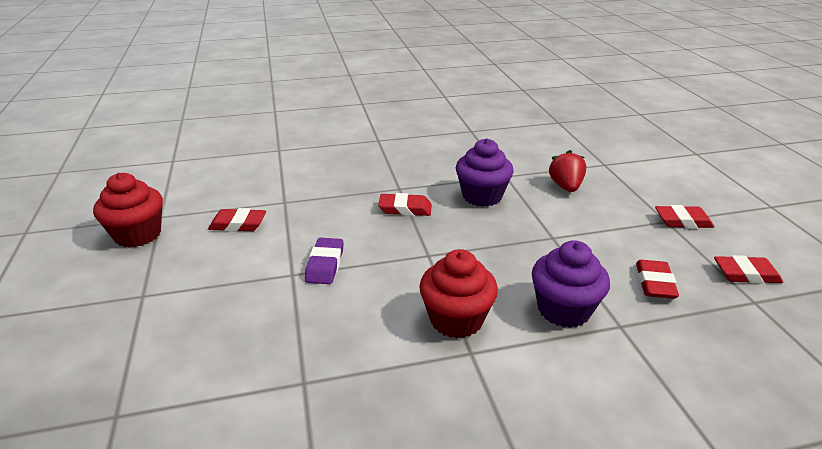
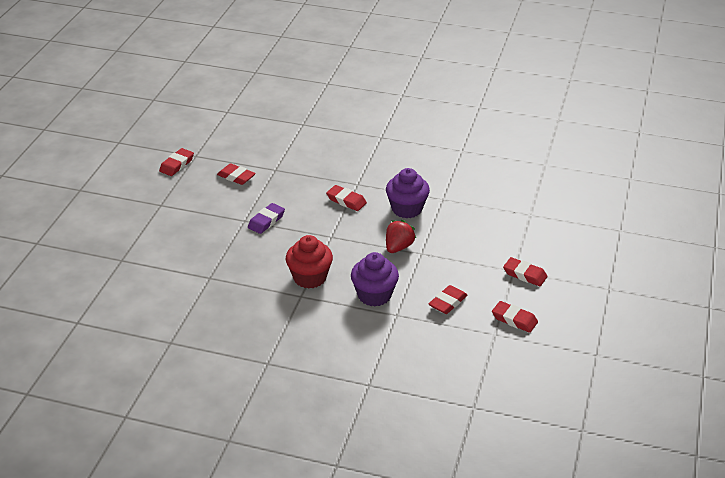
camera: 30 degrees right, 5 degrees up
red cupcake [93,173,163,248] -> red eraser [159,148,194,176]
red strawberry [548,150,586,192] -> red strawberry moved to [386,220,416,253]

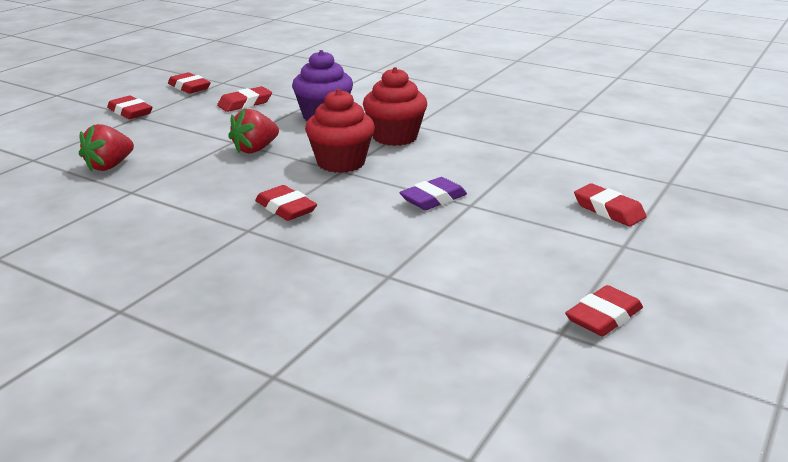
camera: 165 degrees left, 10 degrees down
red eraser [217,163,256,185] -> red eraser moved to [574,184,647,226]
purple cupcake [386,168,430,218] -> none
none -> red strawberry [79,124,134,172]
none -> red cupcake [305,89,375,173]

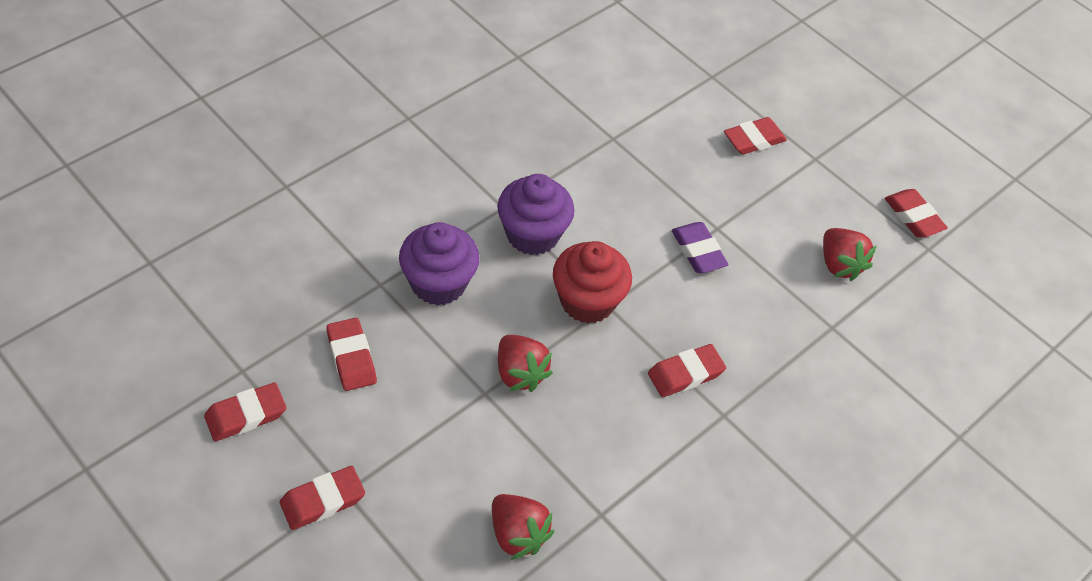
camera: 80 degrees left, 25 degrees up
red cupcake [363,67,427,146] -> purple cupcake [497,174,574,255]
none -> red strawberry [823,228,877,281]

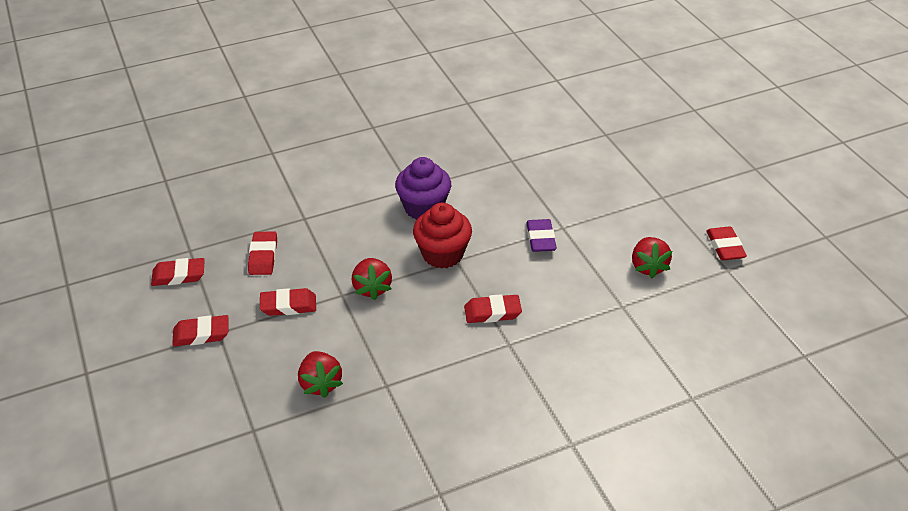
camera: 25 degrees right, 10 degrees down
purple cupcake [399,222,479,306] -> none
red eraser [724,117,787,154] -> red eraser moved to [260,288,316,316]

